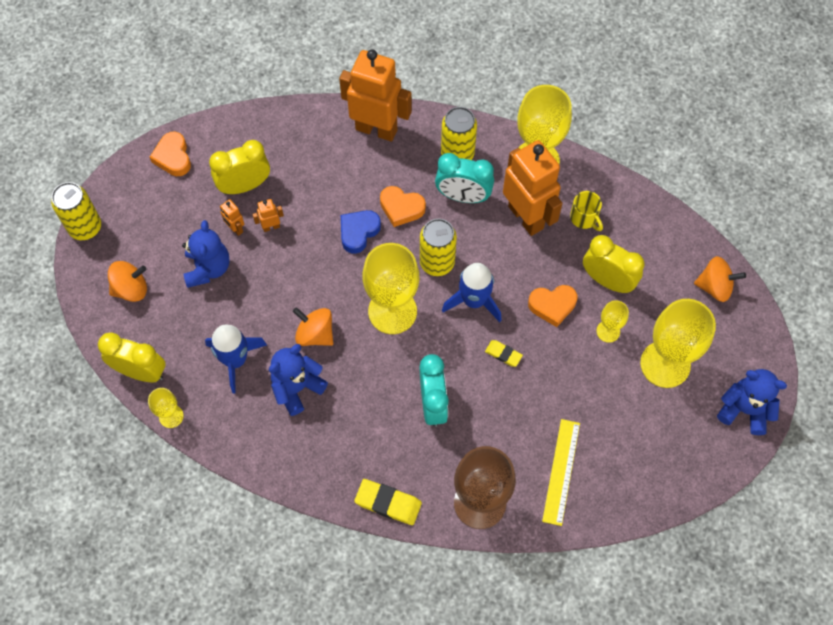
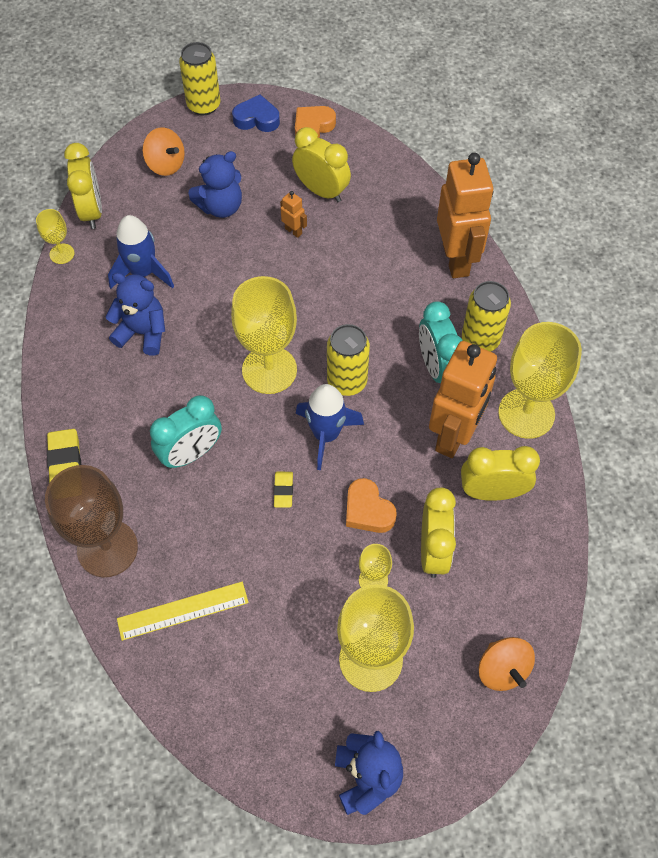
camera: 60 degrees right, 5 degrees down
orange robot [220,199,244,236] -> none
orange spinning top [293,307,333,346] -> none
blue heart [341,210,381,254] -> blue heart moved to [232,95,280,132]
orange heart [380,186,426,227] -> none
yellow mug [570,191,603,231] -> yellow clock [461,446,540,501]

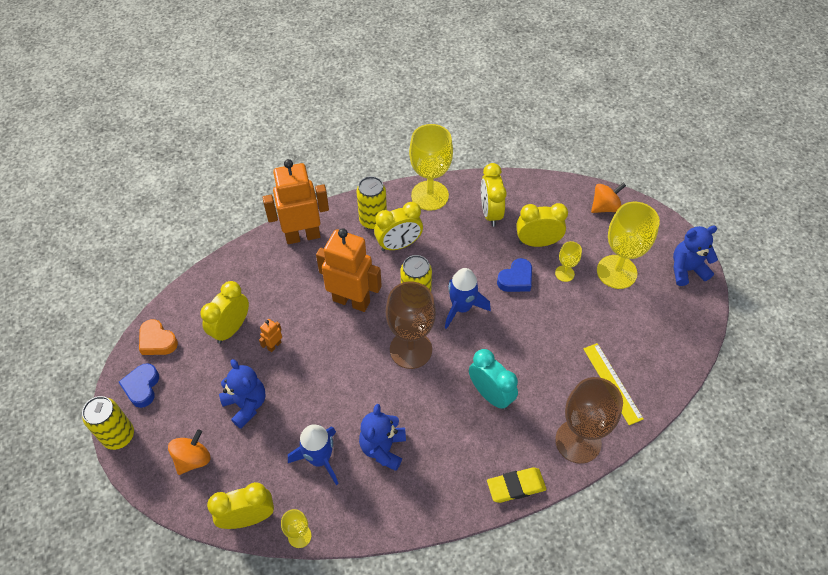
camera: 95 degrees left, 5 degrees down
yellow goblet [231,276,297,394] -> brown goblet [386,281,436,369]
yellow eraser [274,472,293,508] -> none
orange heart [346,478,397,533] -> blue heart [497,258,532,292]
turquoise clock [419,301,463,383] -> yellow clock [374,202,423,251]
orange robot [429,341,497,458] -> orange robot moved to [316,228,382,312]

